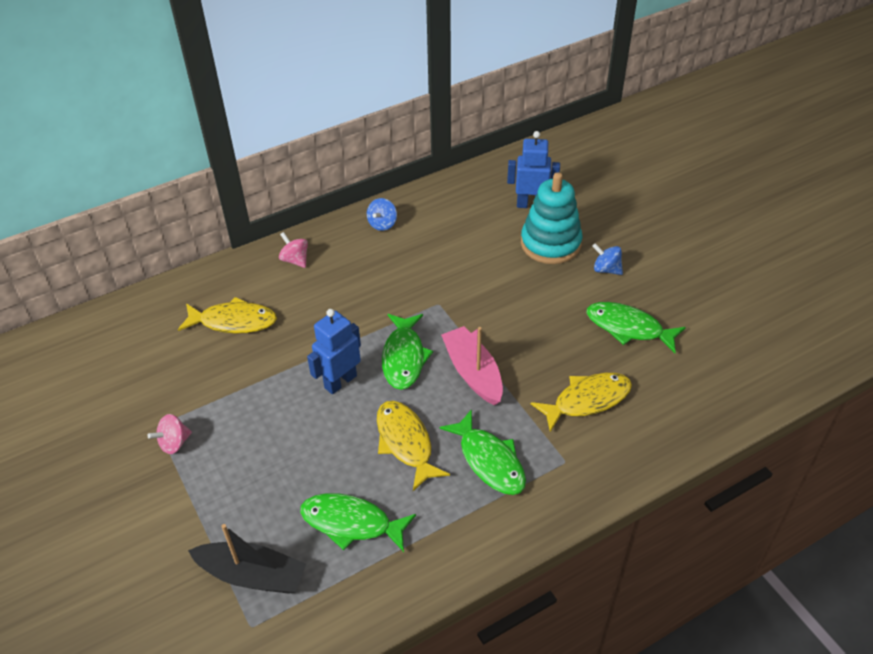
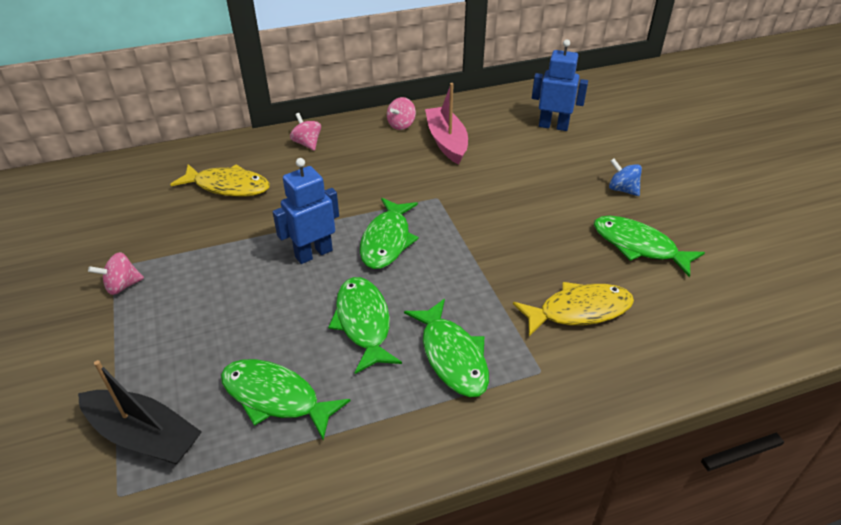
camera: 10 degrees right, 5 degrees down
blue spinning top [367,198,397,231] -> pink spinning top [387,97,416,130]
yellow fish [377,401,450,491] -> green fish [328,277,402,374]
pink boat [441,326,503,405] -> pink boat moved to [425,83,468,164]
turquoise stacking toy [521,172,582,264] -> none

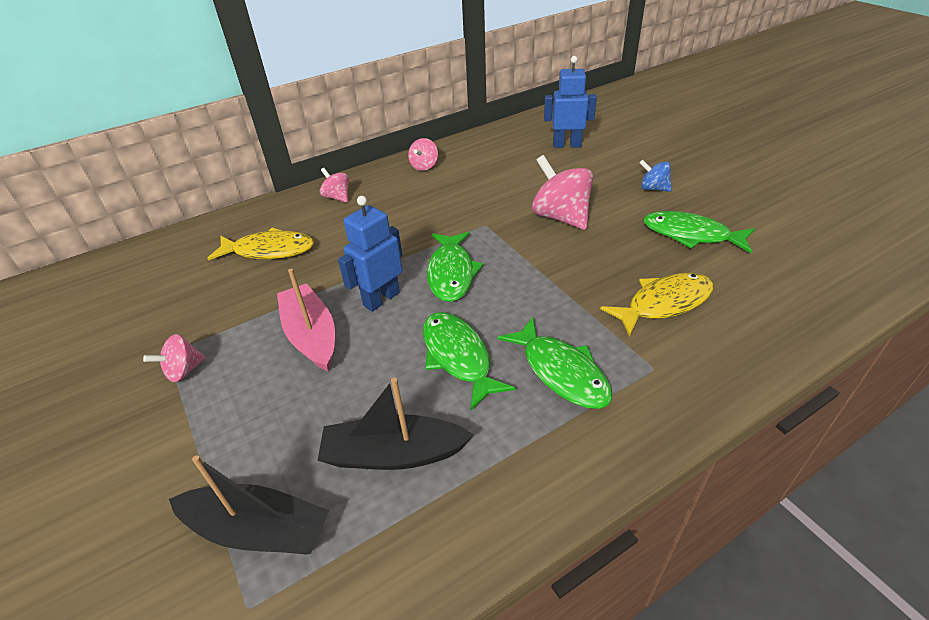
camera: 10 degrees left, 0 degrees up
green fish [221,359,350,440] -> black boat [317,378,474,470]
pink boat [425,83,468,164] -> pink boat moved to [277,269,335,371]
none -> pink spinning top [532,155,593,230]

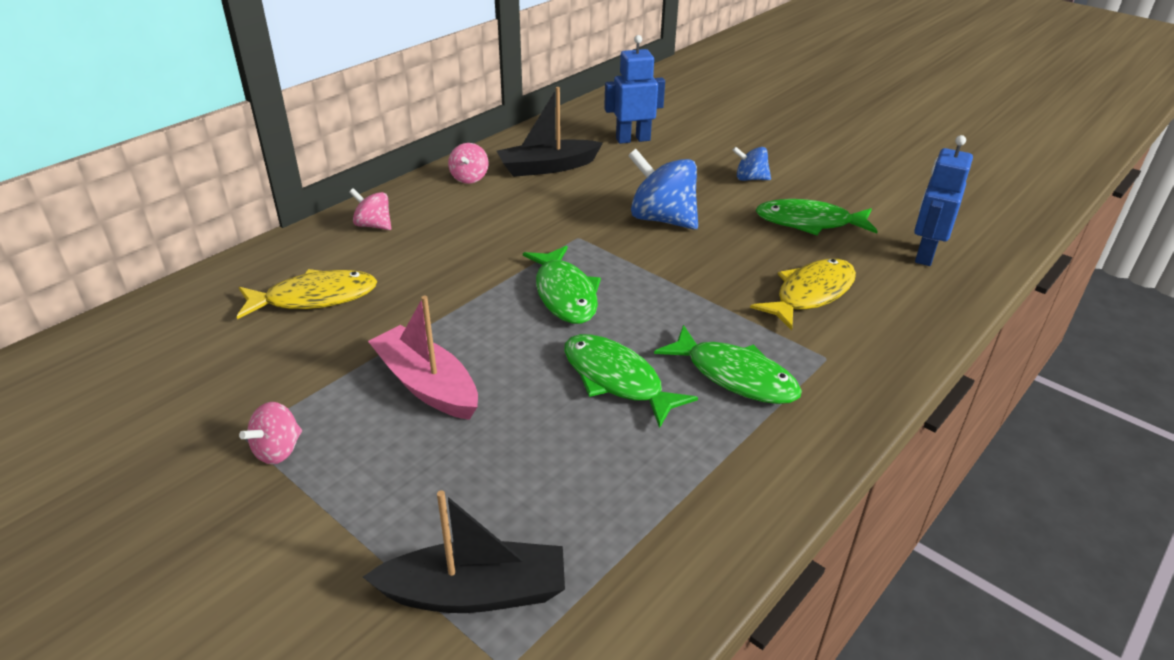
camera: 20 degrees left, 5 degrees down
black boat [317,378,474,470] -> black boat moved to [497,87,603,177]
blue robot [338,196,402,312] -> blue robot moved to [914,135,973,266]
pink spinning top [532,155,593,230] -> blue spinning top [628,149,698,230]

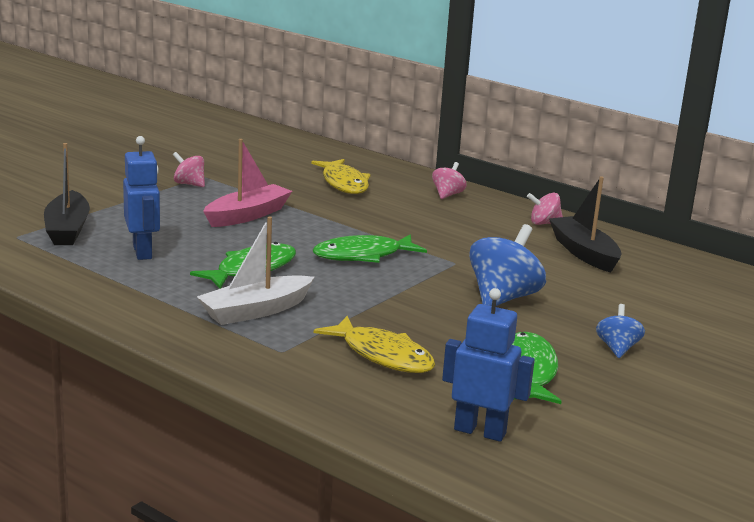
camera: 85 degrees right, 15 degrees down
blue robot [604,35,665,144] -> blue robot moved to [123,136,160,260]
green fish [654,325,802,404] -> white boat [197,216,314,325]

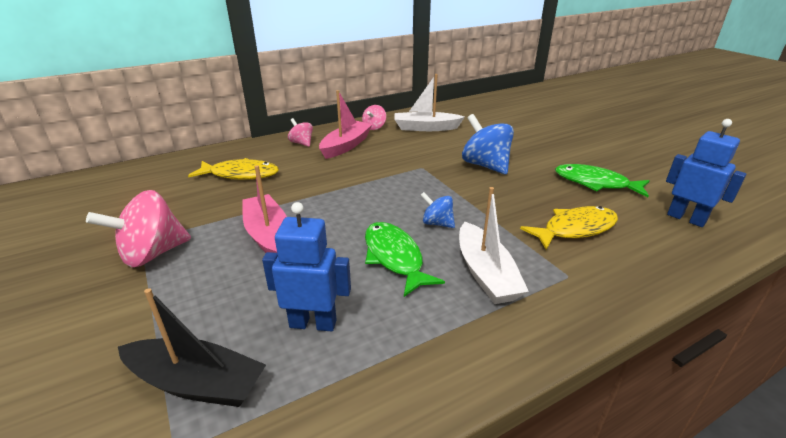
camera: 65 degrees left, 10 degrees up
pink spinning top [173,152,205,187] -> pink spinning top [86,190,191,267], size x1.84
green fish [313,235,427,263] -> none
blue robot [442,288,535,442] -> blue robot turned 90 degrees clockwise [666,119,747,227]
black boat [549,176,622,273] -> white boat [394,74,465,131]
blue spinning top [596,304,645,358] -> blue spinning top moved to [420,192,455,228]
none -> pink boat [319,90,373,159]

